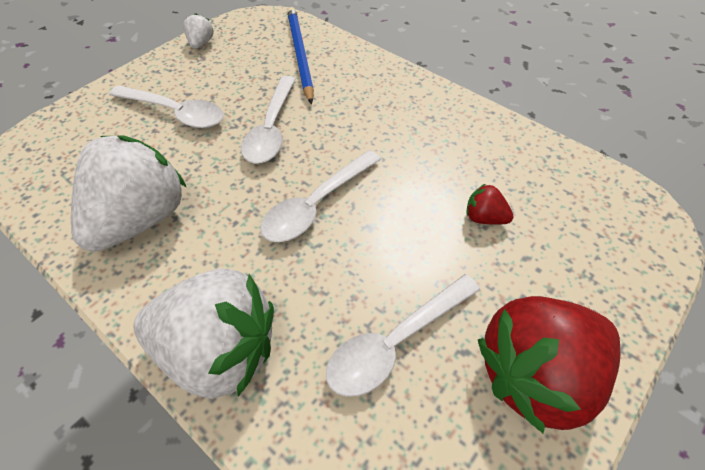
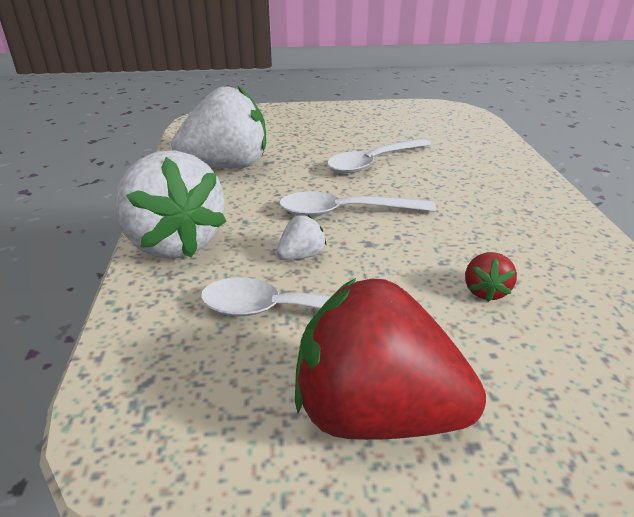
camera: 45 degrees right, 20 degrees down
white spoon [109,85,224,128] -> none
white strawberry [183,13,214,49] -> white strawberry moved to [277,215,326,260]
blue pencil [287,7,314,104] -> none
red strawberry [466,184,514,225] -> red strawberry turned 150 degrees counterclockwise [465,252,517,302]

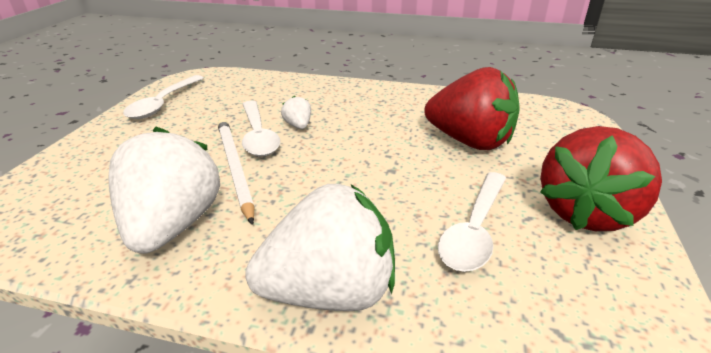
camera: 70 degrees left, 0 degrees up
white strawberry [277,215,326,260] -> white strawberry moved to [281,96,311,129]
white spoon [279,191,436,217] -> white spoon moved to [123,75,204,119]
red strawberry [465,252,517,302] -> red strawberry [424,67,519,150], size x2.40
none -> white pencil [218,119,254,225]

